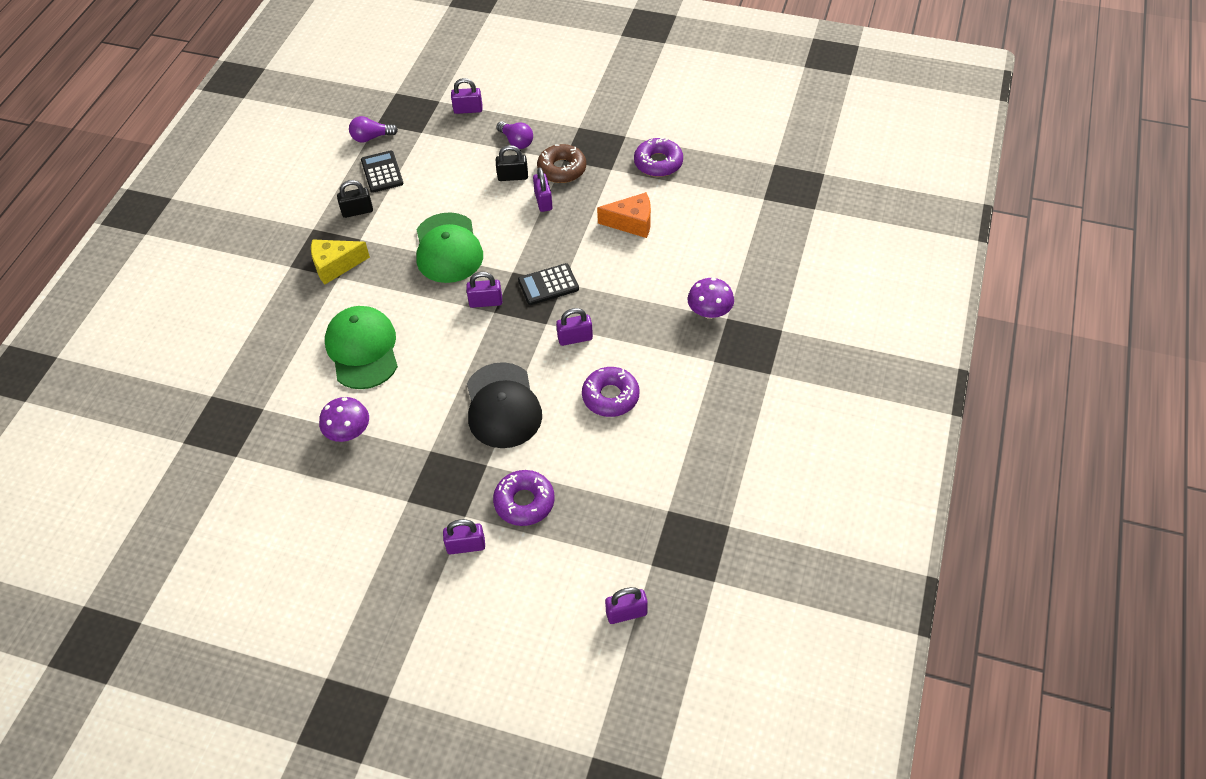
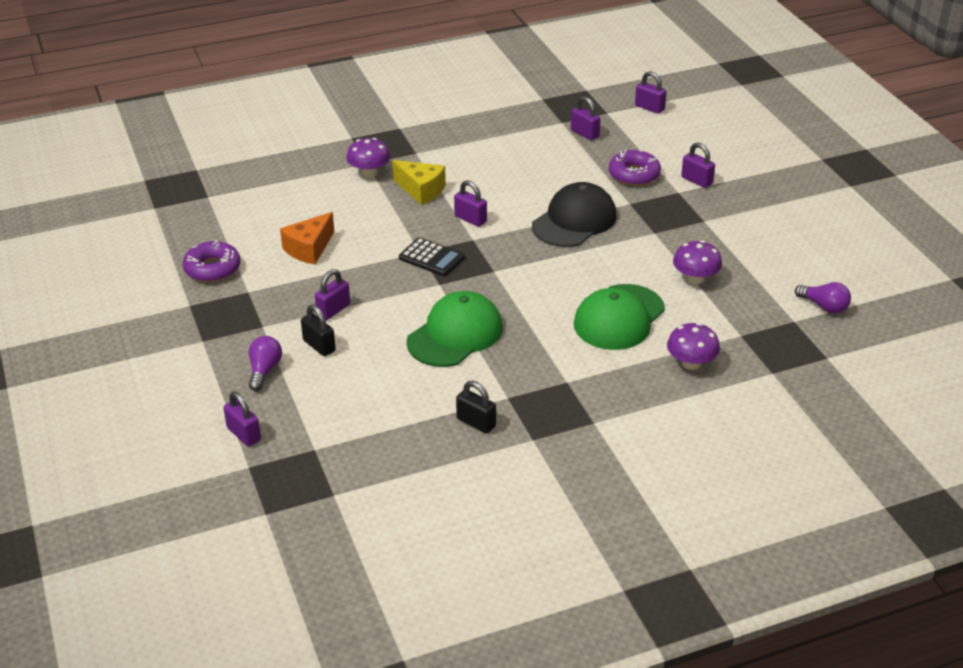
camera: 130 degrees left, 15 degrees down
yellow cheese [311,239,370,285] -> yellow cheese moved to [392,160,446,205]
purple light bulb [349,116,398,143] -> purple light bulb moved to [795,282,851,314]
black calculator [361,150,403,193] -> none
purple padlock [466,272,502,308] -> purple padlock moved to [571,96,601,140]
brown donut [537,144,586,183] -> none
purple donut [582,367,639,417] -> none
orange cheese [597,192,651,238] -> orange cheese turned 105 degrees counterclockwise [280,212,334,265]
none -> purple mushroom [667,323,720,370]

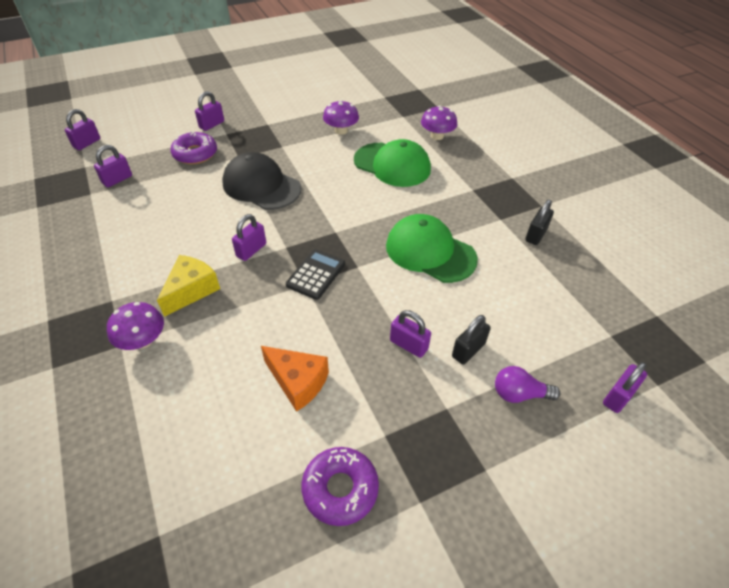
camera: 95 degrees left, 10 degrees up
purple light bulb [795,282,851,314] -> none

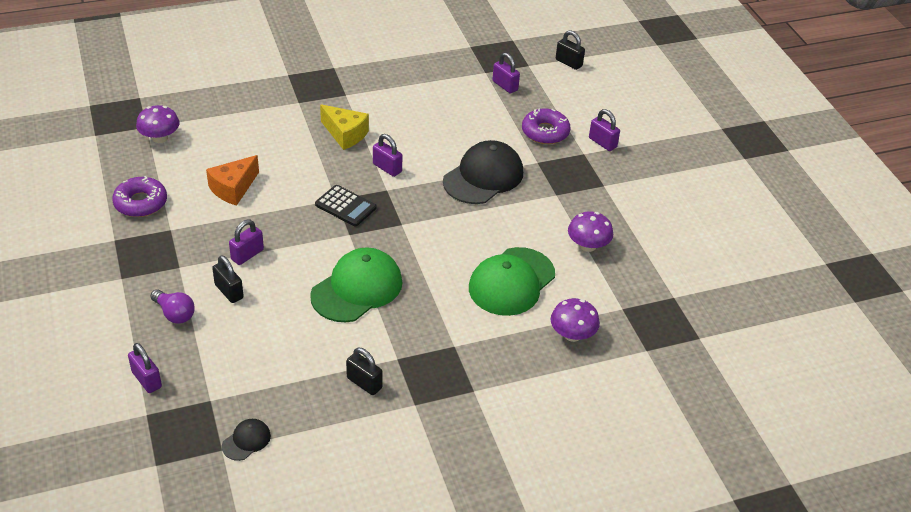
camera: 95 degrees right, 5 degrees down
purple padlock [65,109,100,150] -> black padlock [556,30,585,70]
purple mushroom [107,302,164,350] -> purple mushroom moved to [136,105,179,143]
purple light bulb [495,366,560,403] -> purple light bulb turned 120 degrees clockwise [150,290,195,324]
none -> black cap [222,419,271,461]

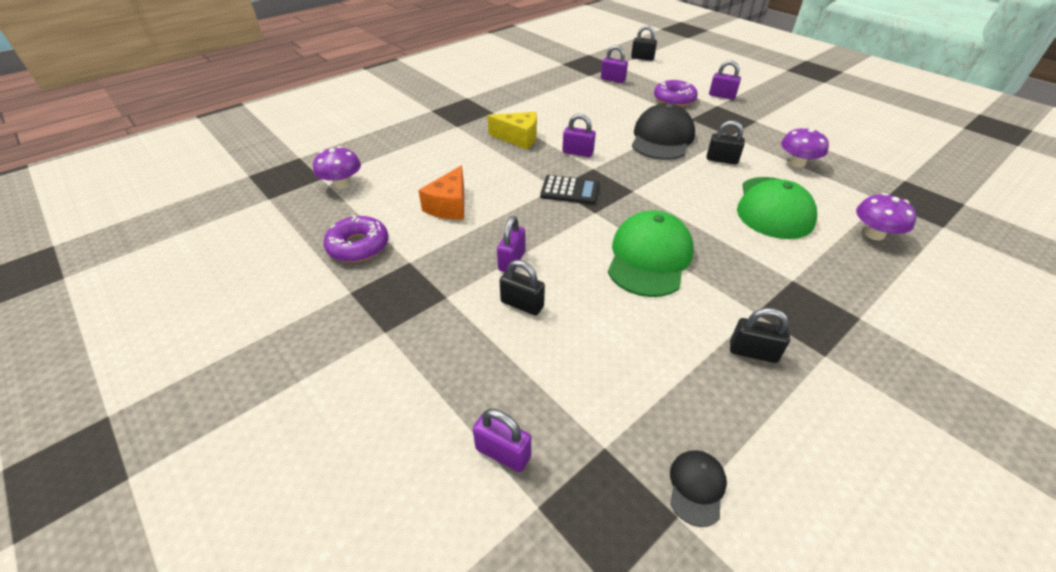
camera: 20 degrees left, 0 degrees up
purple light bulb [150,290,195,324] -> none
none -> black padlock [707,121,745,164]

